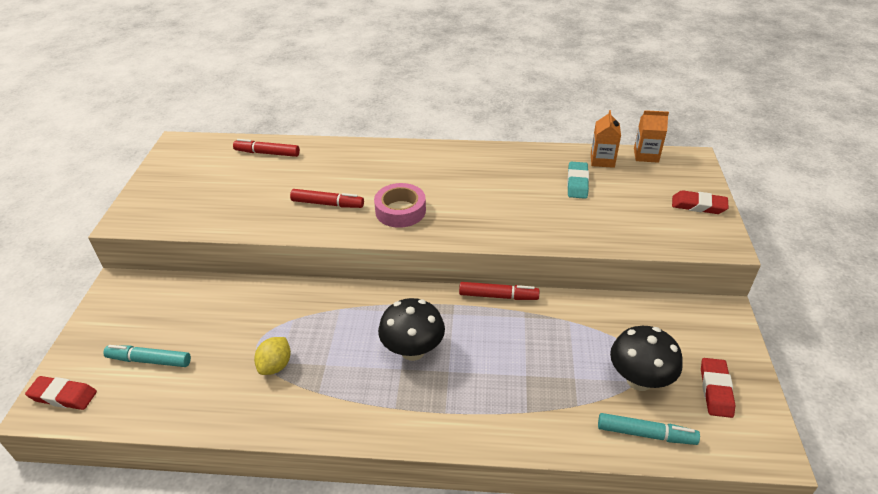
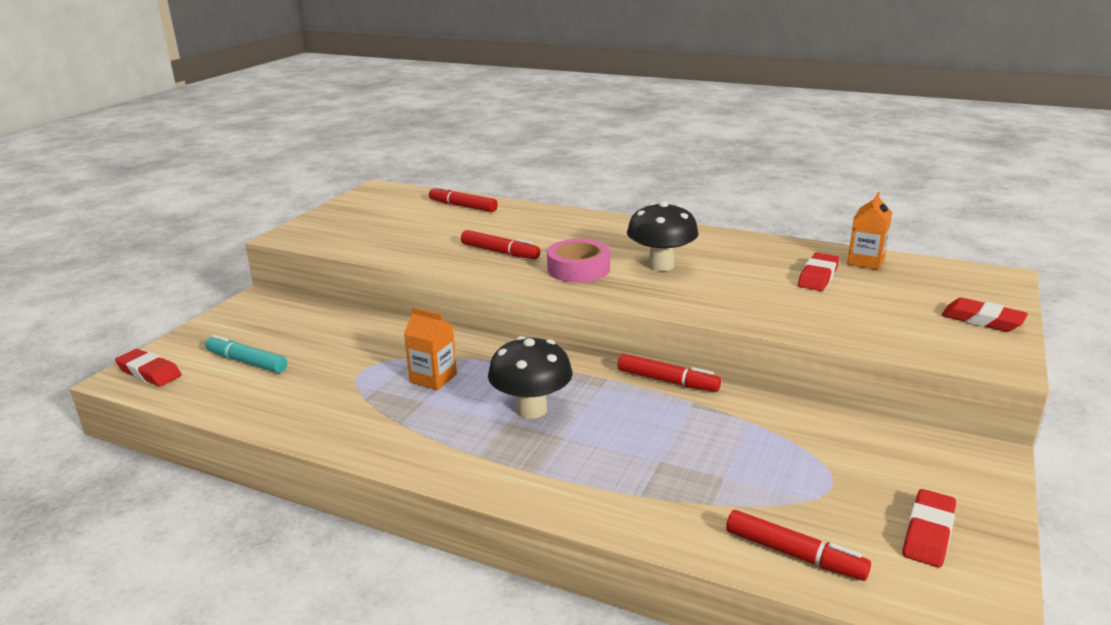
camera: 20 degrees right, 15 degrees down
yellow lemon [254,337,291,375] -> none
turquoise eraser [567,162,589,199] -> red eraser [798,252,839,291]
turquoise marker [598,413,700,445] -> red marker [726,510,871,581]
black mushroom [610,326,683,391] -> black mushroom moved to [627,201,698,271]
orange carton [634,110,669,163] -> orange carton moved to [404,307,457,390]

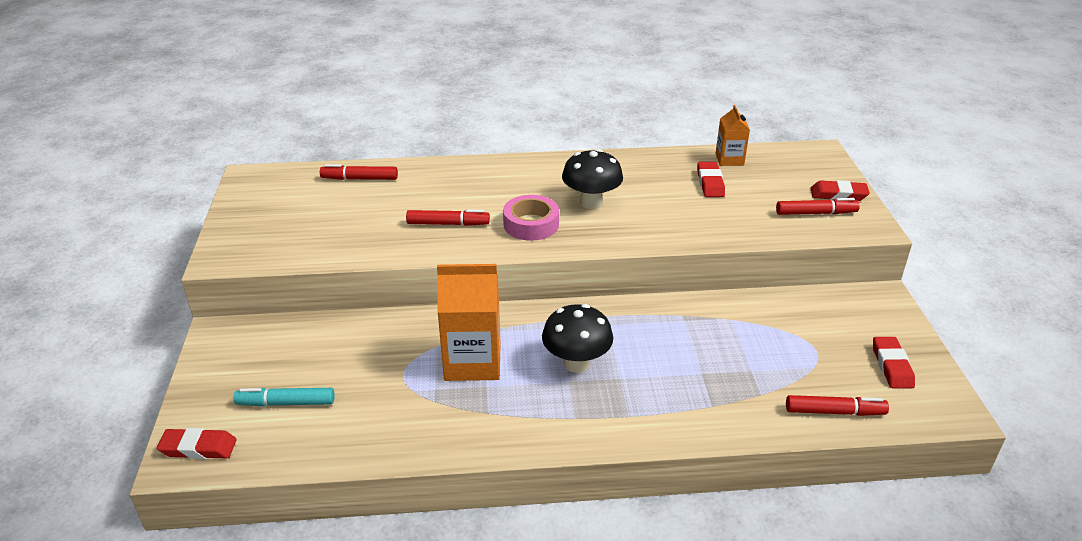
camera: 30 degrees left, 10 degrees up
orange carton [404,307,457,390] -> orange carton [437,264,500,381], size x1.78
red marker [618,354,721,392] -> red marker moved to [776,198,860,215]

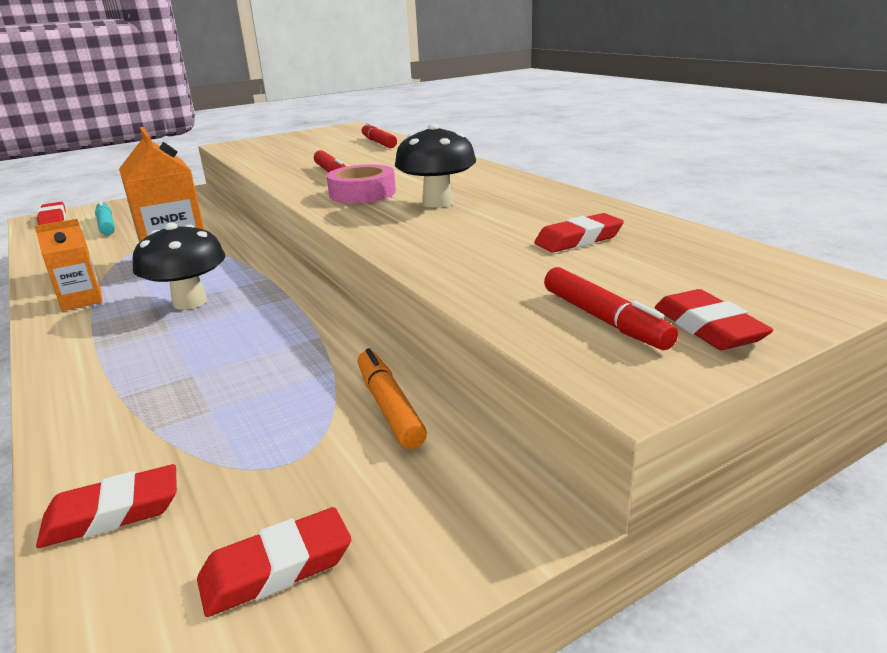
camera: 65 degrees right, 10 degrees down
orange carton [715,105,750,166] -> orange carton moved to [34,219,103,311]
red marker [786,395,889,416] -> red eraser [36,464,177,548]
none -> orange marker [358,348,427,449]

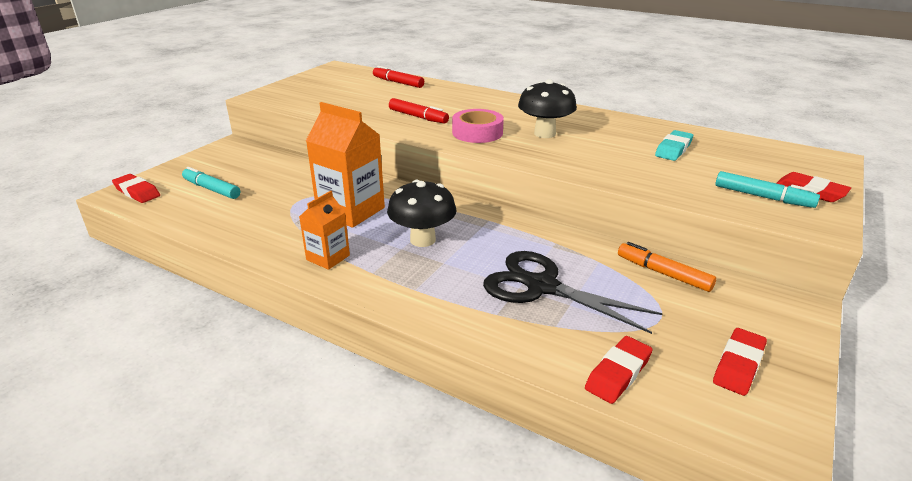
camera: 30 degrees left, 5 degrees up
red eraser [534,213,624,253] -> turquoise eraser [655,130,693,161]
red marker [544,267,678,350] -> turquoise marker [716,171,820,208]
none -> black scissors [483,251,663,334]

